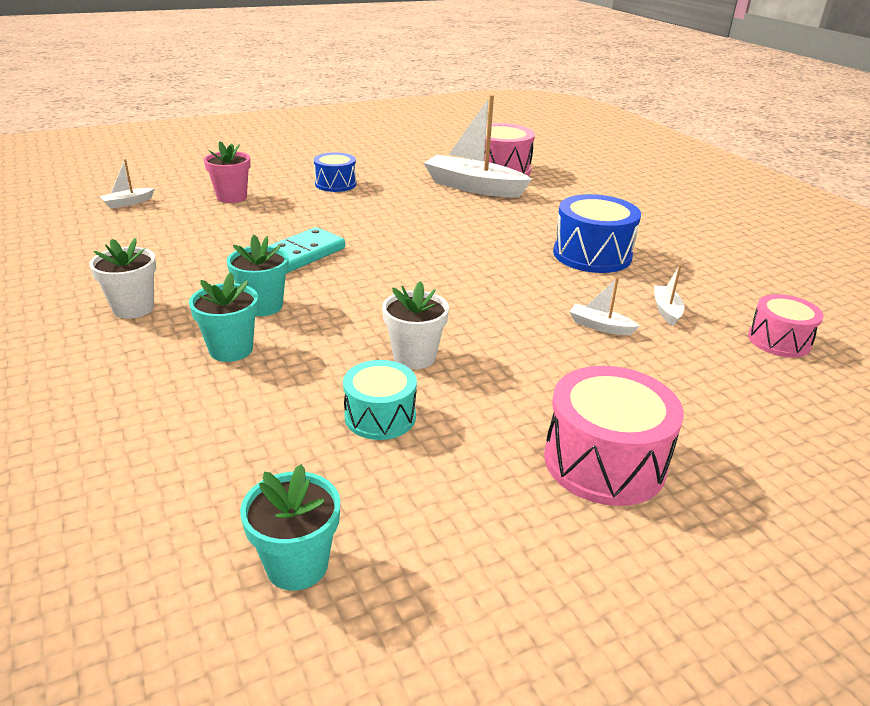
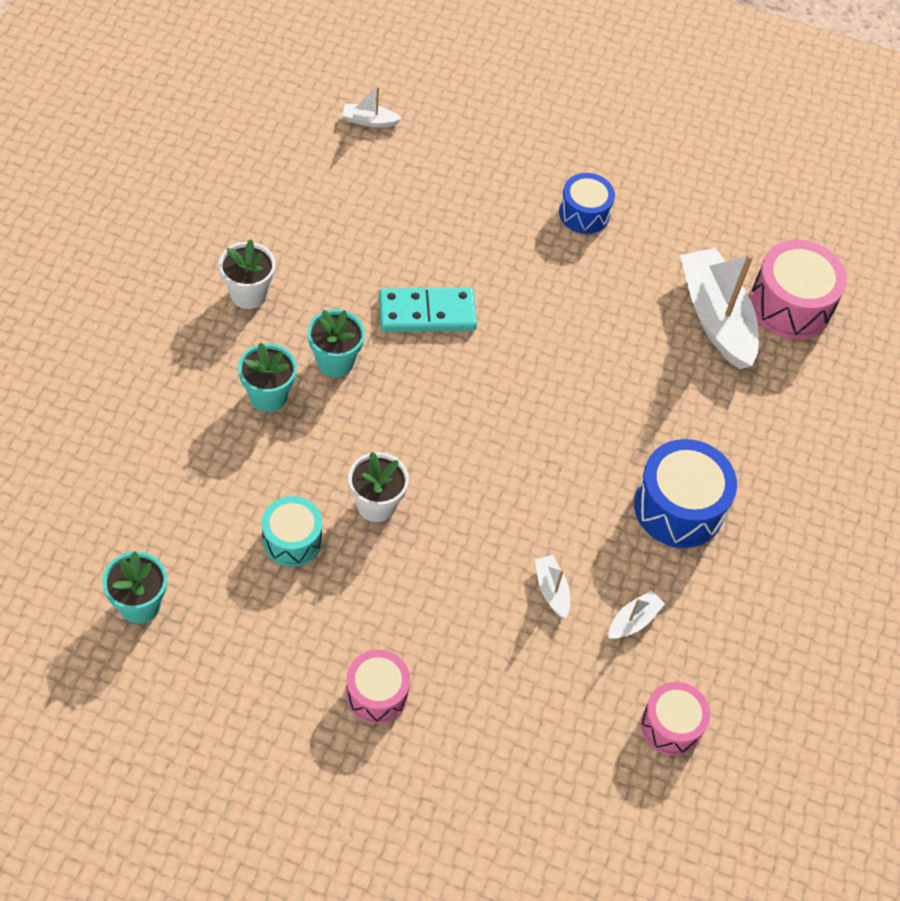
camera: 40 degrees right, 25 degrees up
pink flower pot [204,141,250,203] -> none
pink drum [544,366,684,506] -> pink drum [346,650,410,724], size x0.63

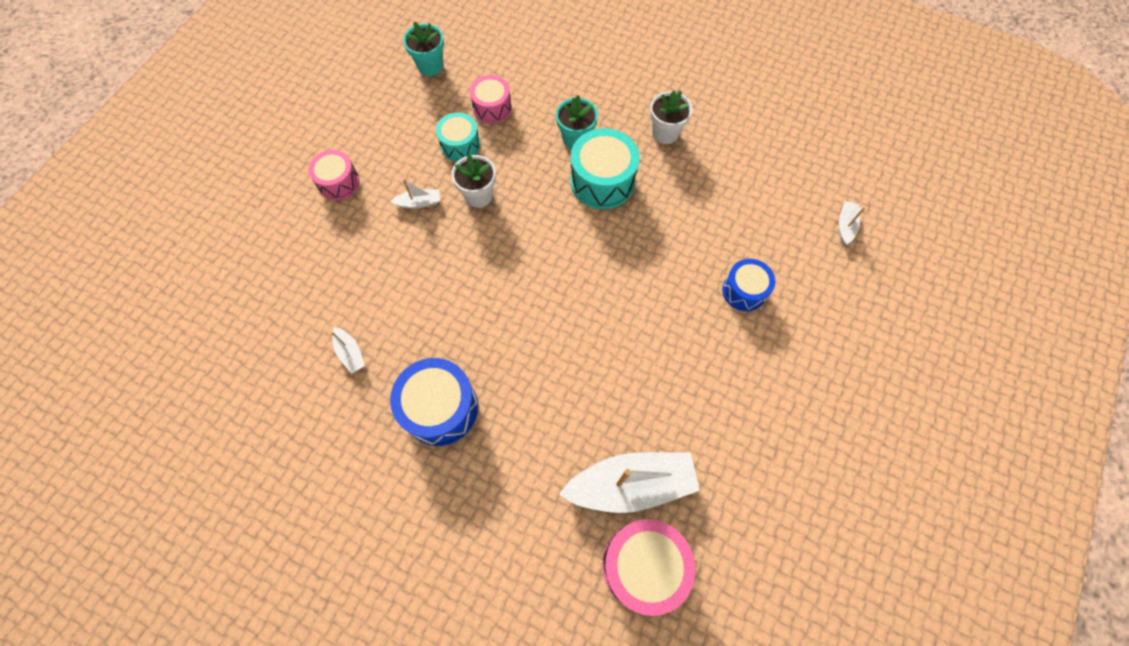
camera: 105 degrees right, 10 degrees up
turquoise flower pot [307,309,365,377] -> turquoise drum [570,128,640,209]
turquoise domino [379,287,477,332] -> none
white boat [535,555,570,619] -> white boat moved to [390,179,440,209]
blue drum [559,173,615,234] -> blue drum moved to [722,259,775,311]
pink drum [641,682,710,756] -> pink drum moved to [470,75,512,124]

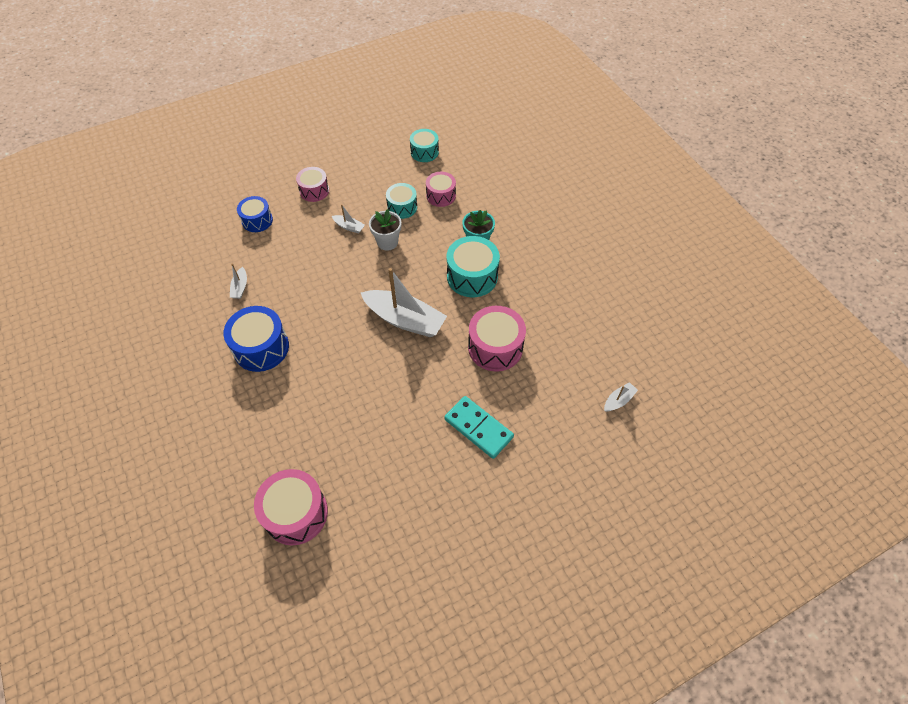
camera: 35 degrees right, 10 degrees down
turquoise flower pot [403,21,444,76] -> turquoise drum [410,129,439,162]
white boat [559,452,700,513] -> white boat moved to [361,268,447,337]
white flower pot [650,90,693,144] -> none
blue drum [722,259,775,311] -> blue drum moved to [237,196,273,232]
none -> turquoise domino [444,396,514,459]
none -> pink drum [468,306,526,371]

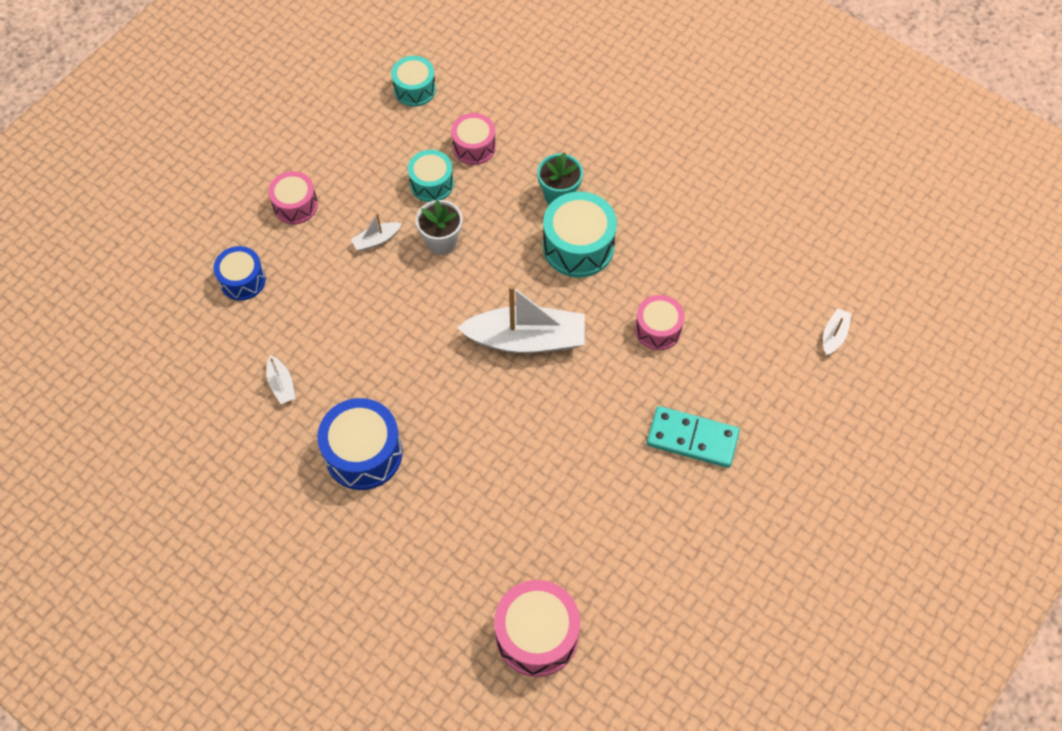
camera: 25 degrees left, 5 degrees up
white boat [332,204,365,234] -> white boat turned 150 degrees clockwise [351,213,402,251]
pink drum [468,306,526,371] -> pink drum [635,295,685,350], size x0.63

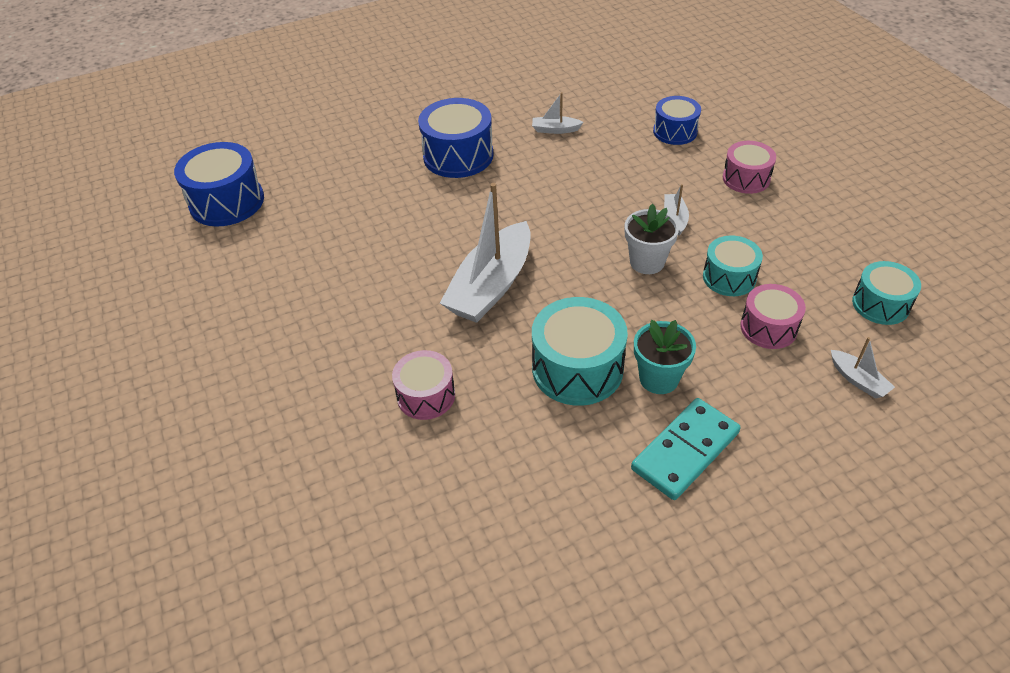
camera: 120 degrees right, 15 degrees down
pink drum [494,580,580,677] -> blue drum [174,142,264,227]
turquoise domino [647,406,740,468] -> turquoise domino moved to [631,398,741,500]
white boat [823,308,852,355] -> white boat moved to [831,337,895,399]

